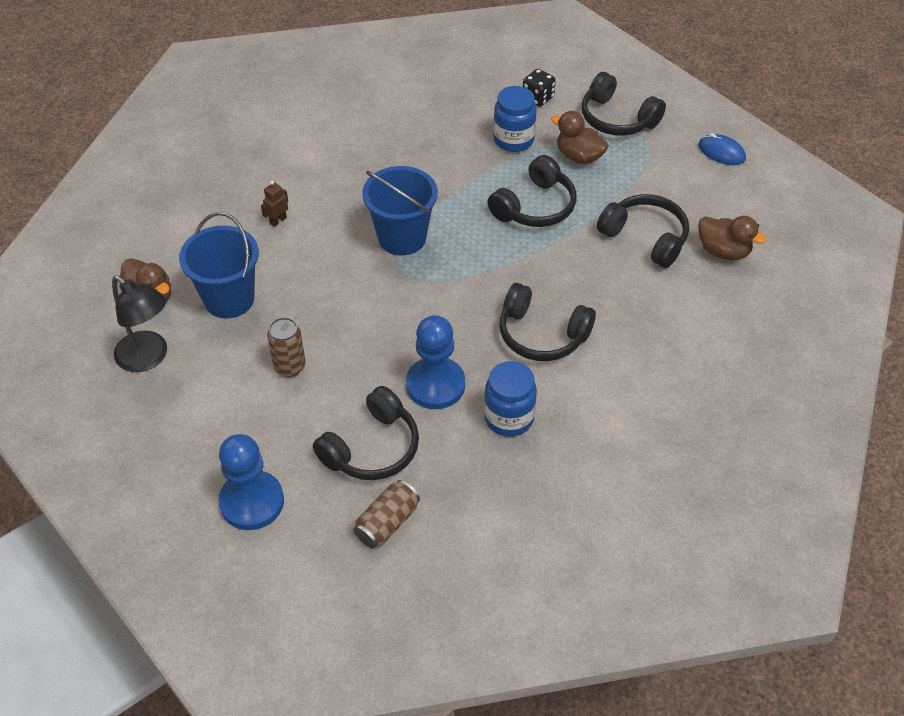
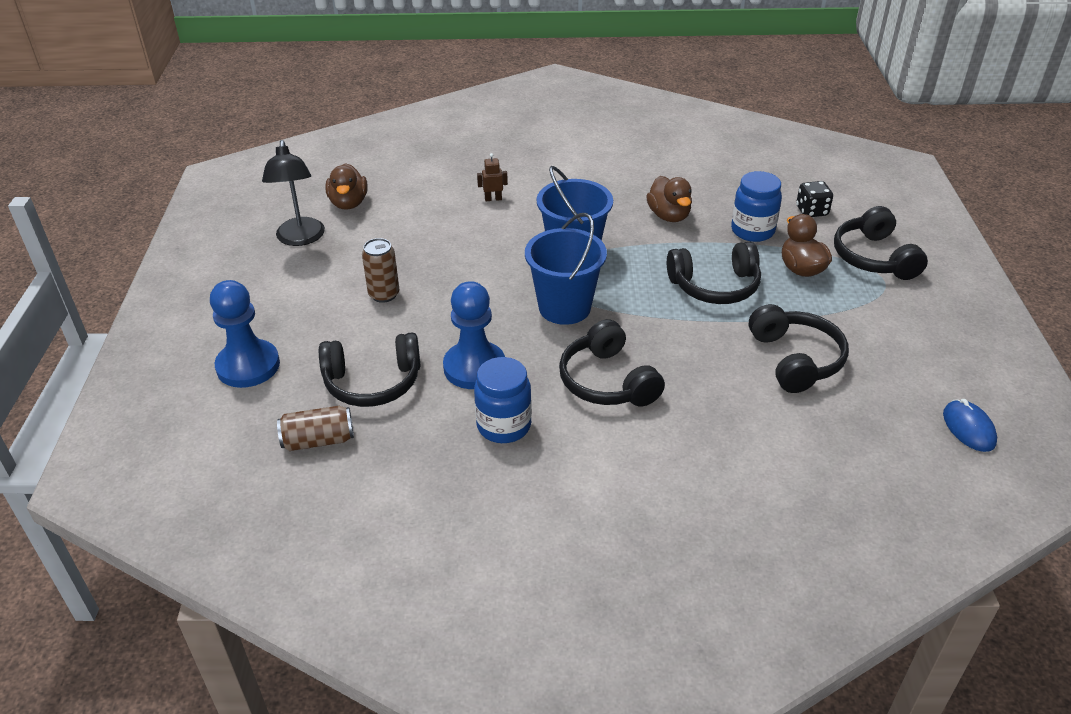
camera: 40 degrees right, 10 degrees down
blue bucket [179,212,259,318] -> blue bucket moved to [525,213,607,325]
blue mouse [698,133,746,165] -> blue mouse moved to [943,399,997,452]
brown duck [698,216,767,260] -> brown duck moved to [646,176,692,222]

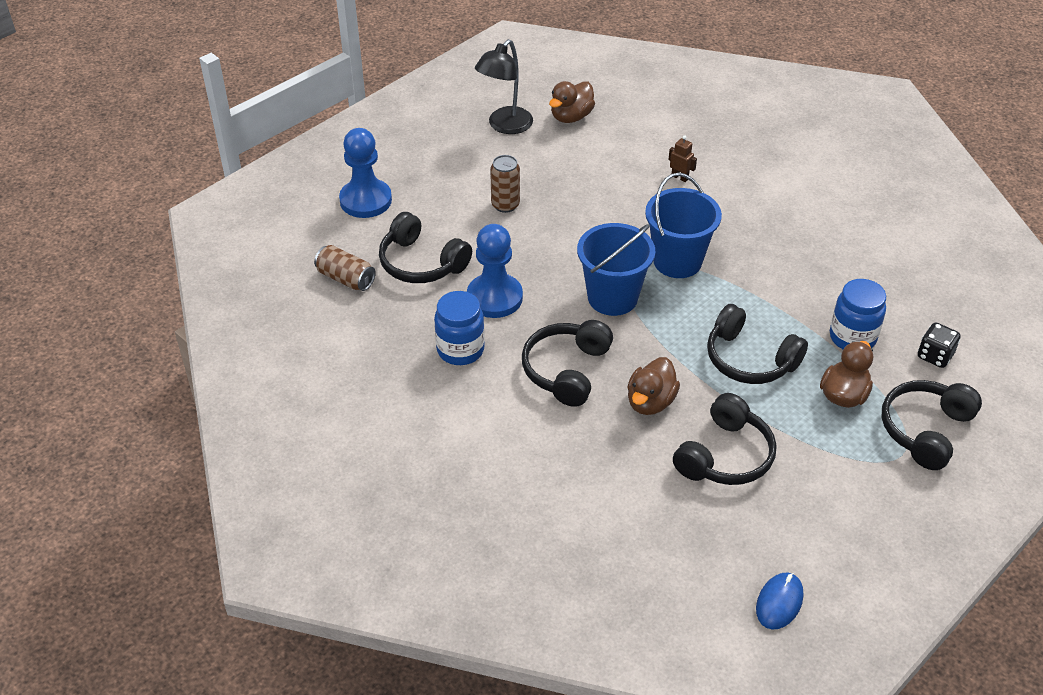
camera: 45 degrees right, 5 degrees up
brown duck [646,176,692,222] -> brown duck moved to [627,357,680,415]

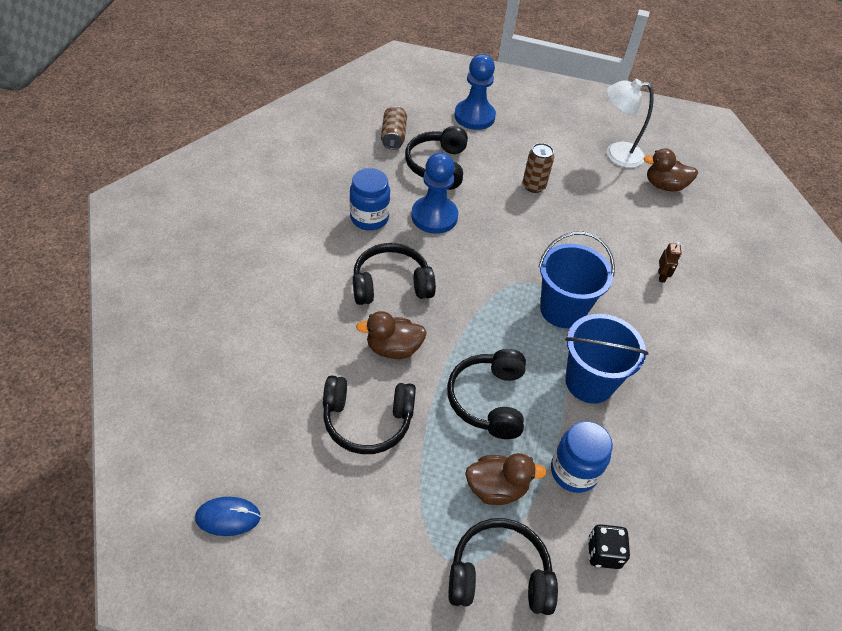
camera: 55 degrees right, 5 degrees up
black lamp [475,39,533,134] -> white lamp [607,79,654,168]
blue bucket [577,223,655,316] -> blue bucket moved to [565,314,649,404]

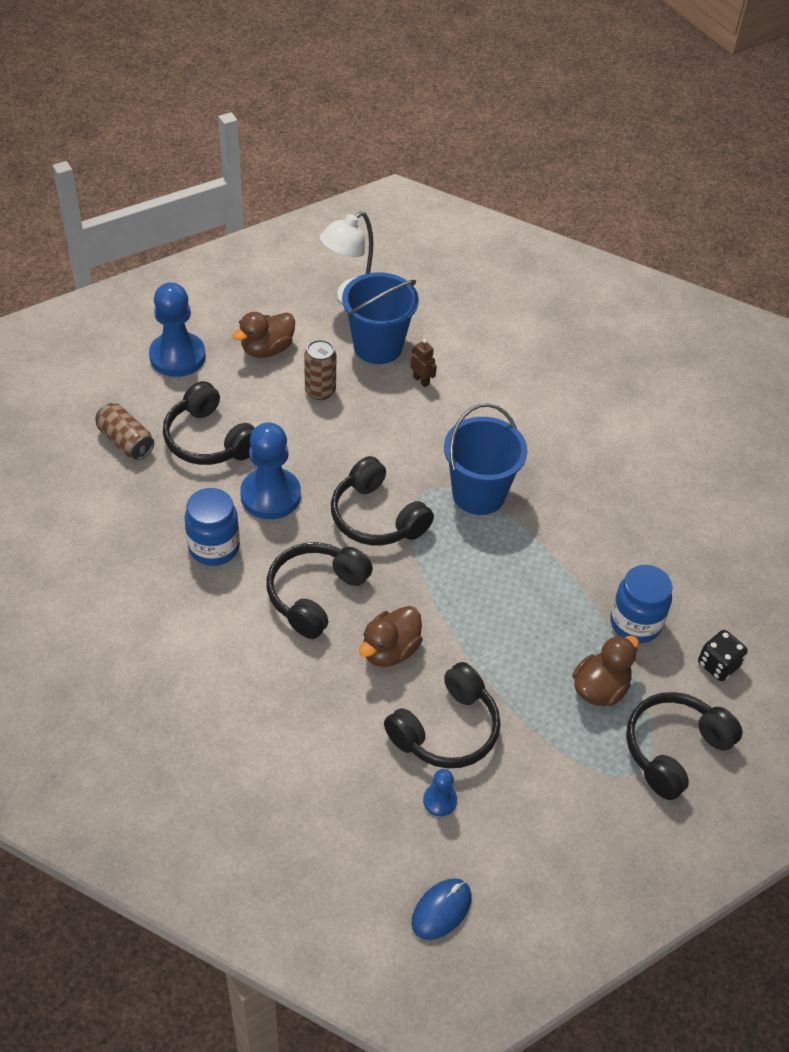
camera: 45 degrees left, 0 degrees up
black headphones [447,349,526,439] -> black headphones moved to [331,456,434,545]
blue bucket [565,314,649,404] -> blue bucket moved to [342,272,419,364]
brown duck [643,148,698,192] -> brown duck moved to [232,312,295,358]
brown robot [658,242,682,283] -> brown robot moved to [411,339,437,387]
none -> blue pawn [423,769,457,816]

